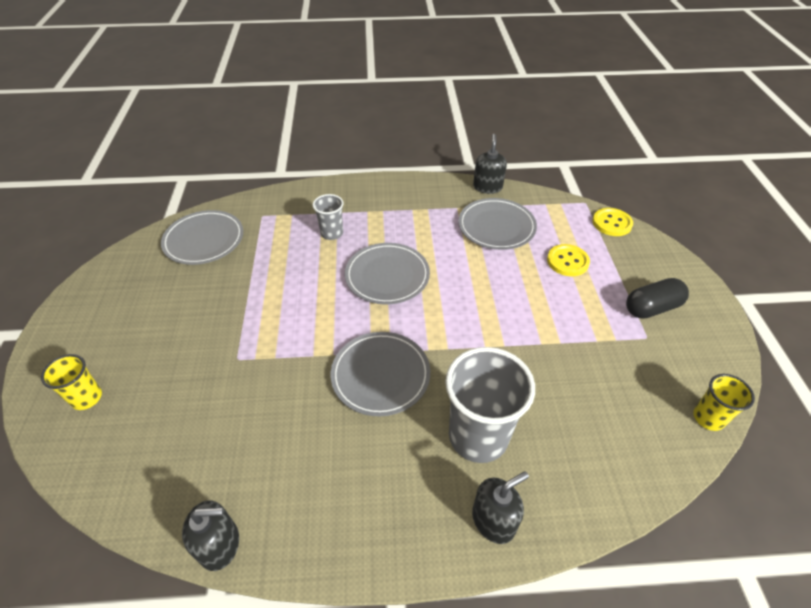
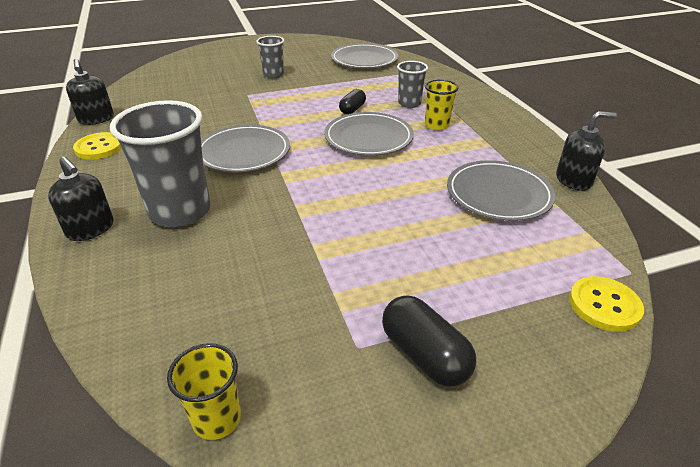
camera: 75 degrees right, 10 degrees down
yellow cup [41,354,102,410] -> yellow cup moved to [425,80,459,130]
yellow button [547,244,590,276] -> yellow button moved to [73,132,122,160]
none -> grey cup [256,36,284,78]
none -> black capsule [339,89,366,114]

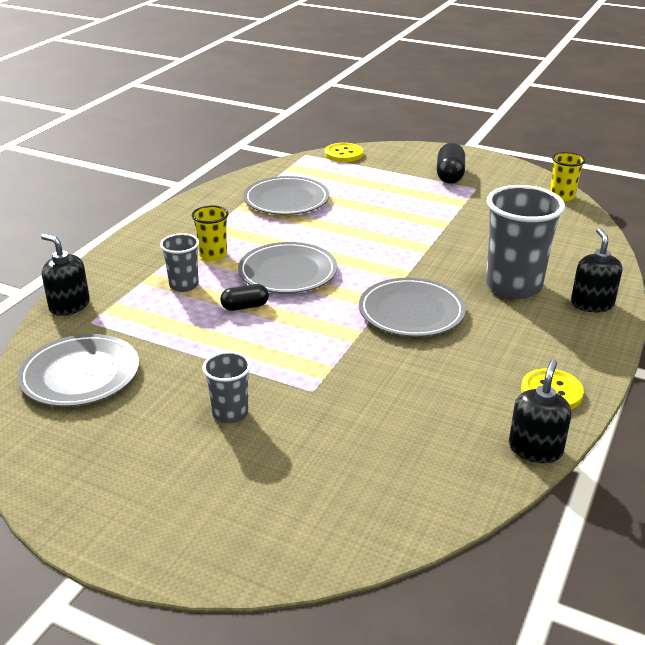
camera: 135 degrees left, 5 degrees down
black soap dispenser [556,111,617,191] -> black soap dispenser moved to [41,234,90,316]

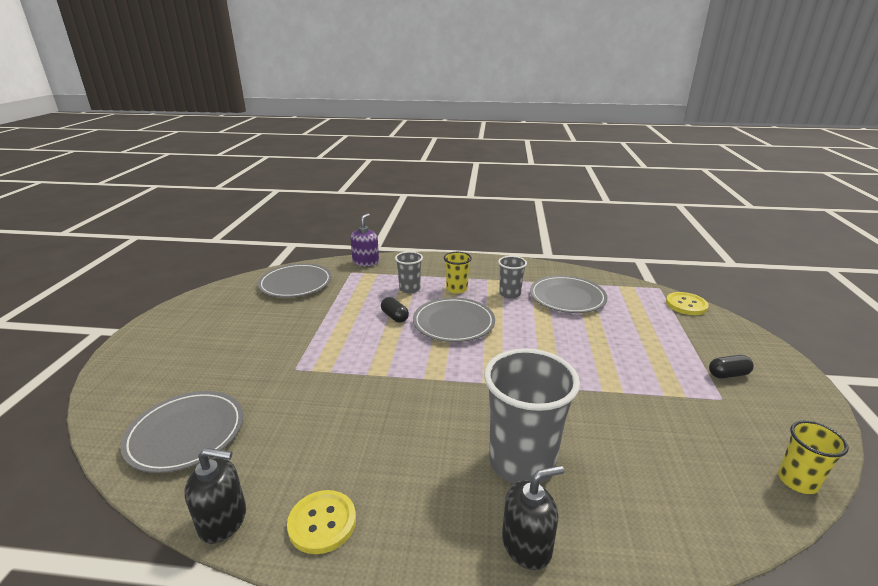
camera: 70 degrees right, 5 degrees down
black soap dispenser [41,234,90,316] -> purple soap dispenser [351,213,379,266]
grey cup [203,351,251,423] -> grey cup moved to [498,256,527,299]
grey plate [359,278,466,337] -> grey plate moved to [120,391,243,473]
black capsule [437,143,465,184] -> black capsule [709,355,754,379], size x0.64

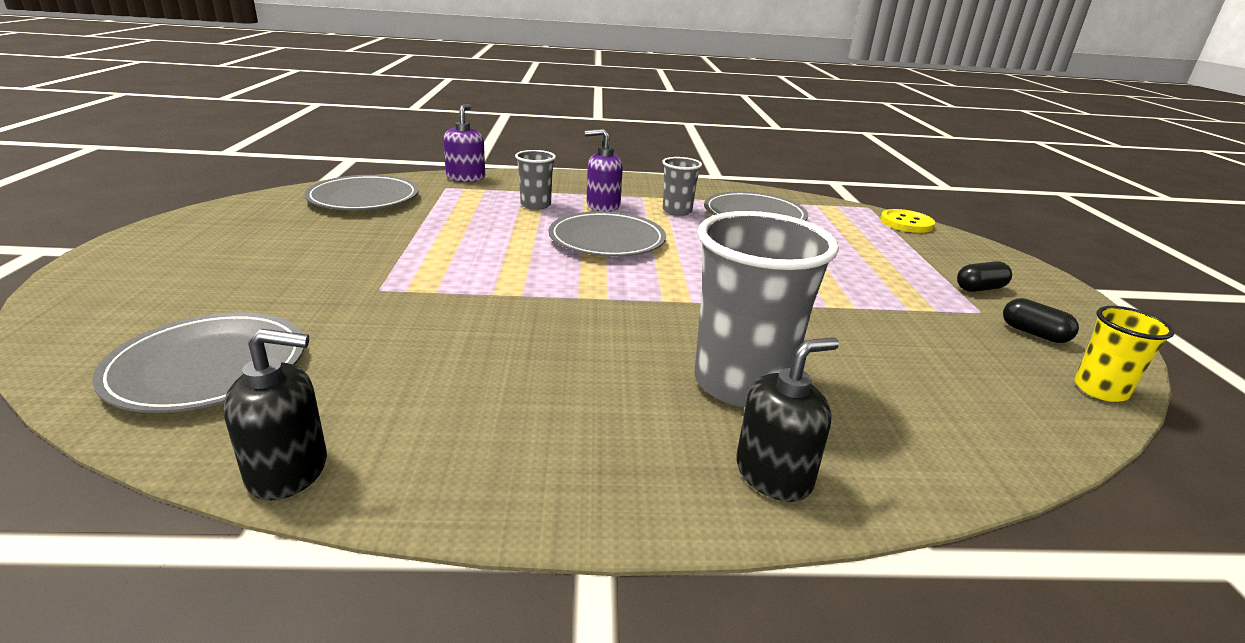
camera: 10 degrees left, 0 degrees up
yellow button [287,490,356,554] -> none
black capsule [381,297,409,323] -> black capsule moved to [1003,298,1079,343]
yellow cup [444,252,472,294] -> purple soap dispenser [585,129,623,212]

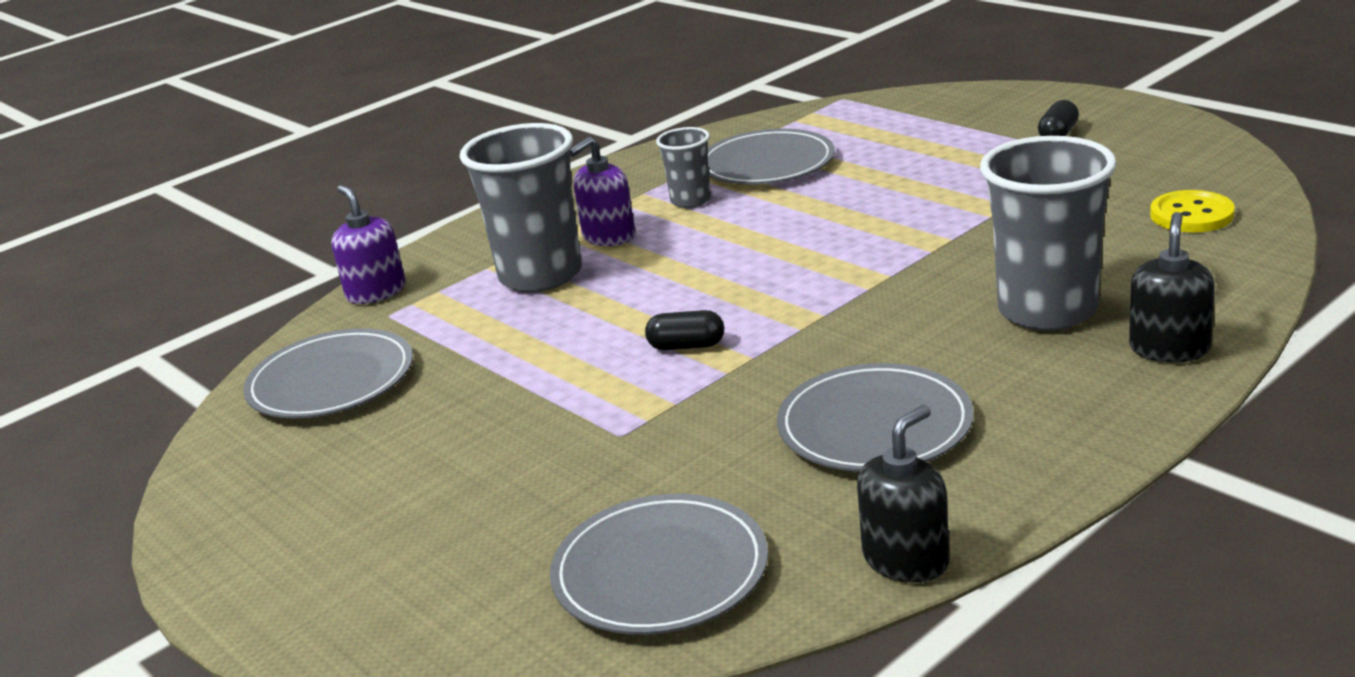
camera: 35 degrees left, 0 degrees up
grey cup [515,150,556,210] -> grey cup [460,123,582,292], size x1.92
grey plate [549,211,666,257] -> grey plate moved to [777,363,974,472]
yellow button [880,209,935,233] -> yellow button moved to [1150,190,1235,232]
black capsule [1003,298,1079,343] -> black capsule moved to [645,310,724,350]
yellow cup [1075,306,1175,402] -> none

